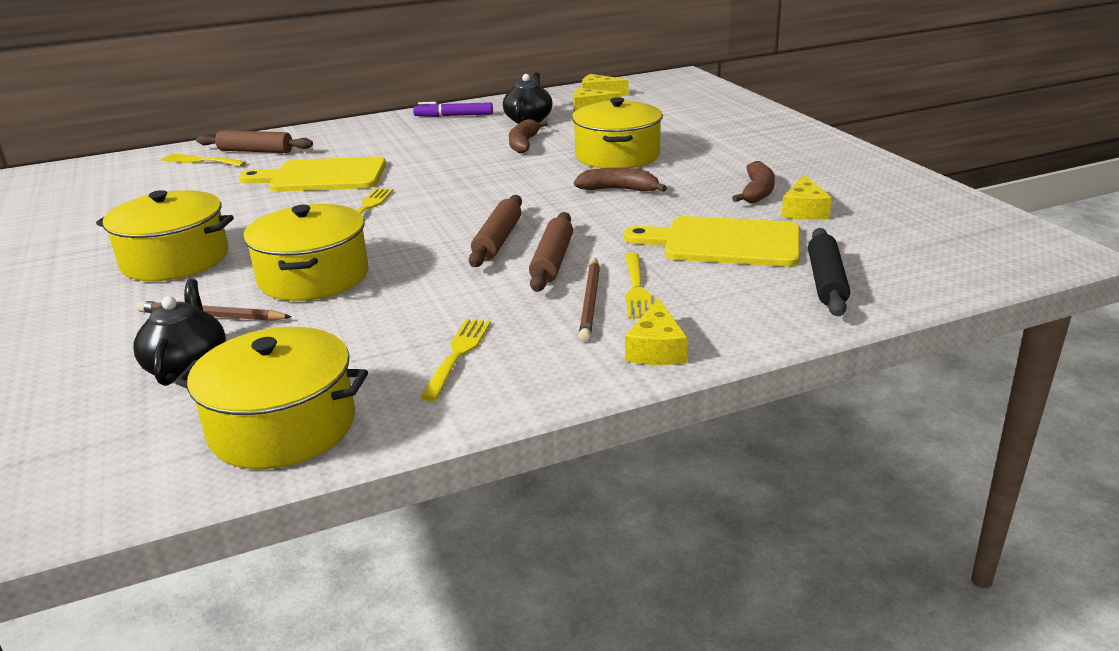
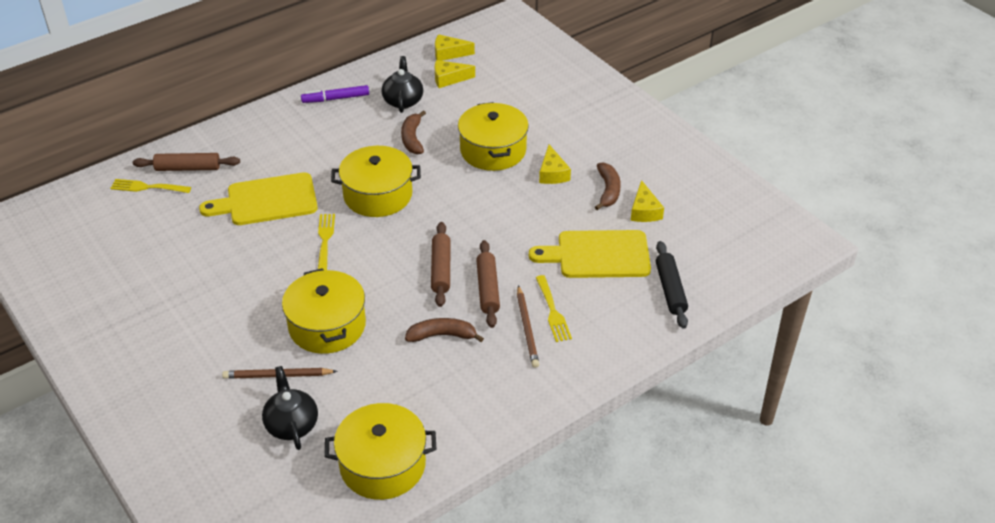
camera: 15 degrees left, 15 degrees up
yellow pot [96,190,234,281] -> yellow pot moved to [331,146,421,217]
yellow fork [420,319,491,401] -> none
brown banana [574,168,667,192] -> brown banana moved to [405,318,484,342]
yellow cheese [625,298,688,365] -> yellow cheese moved to [539,145,571,184]

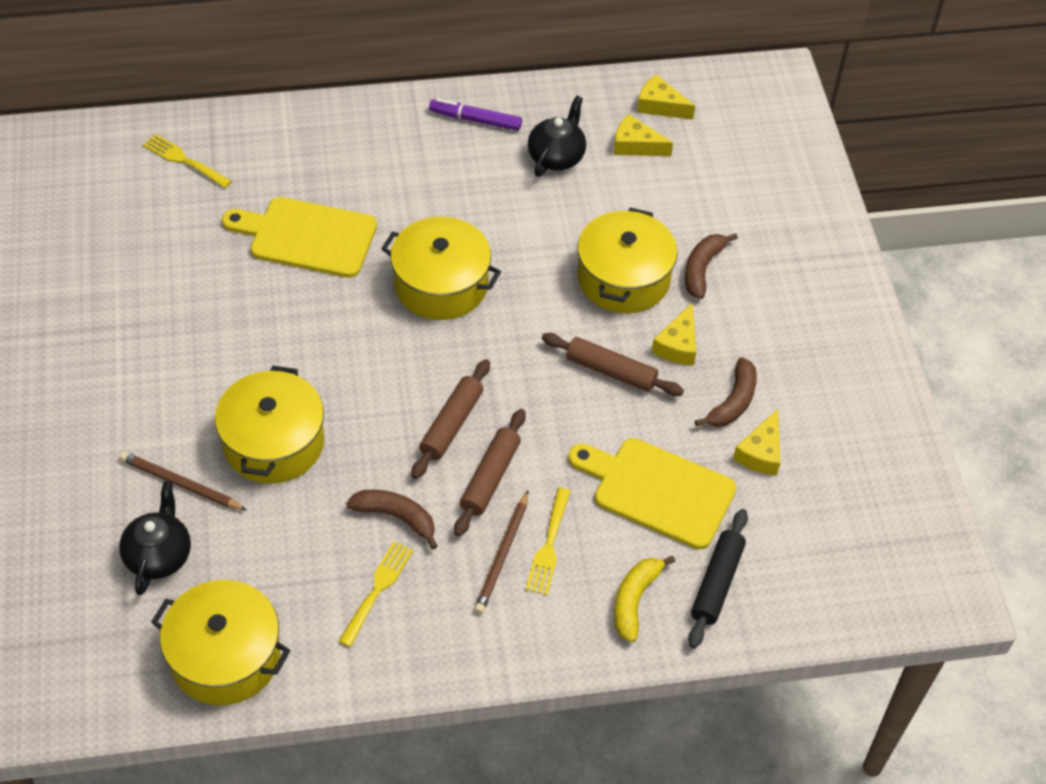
camera: 25 degrees right, 10 degrees up
brown rolling pin [133,153,240,171] -> brown rolling pin moved to [542,333,684,396]
yellow fork [318,214,335,270] -> yellow fork moved to [338,541,413,647]
brown banana [401,110,426,154] -> brown banana moved to [685,233,738,299]
none -> yellow banana [614,556,675,642]

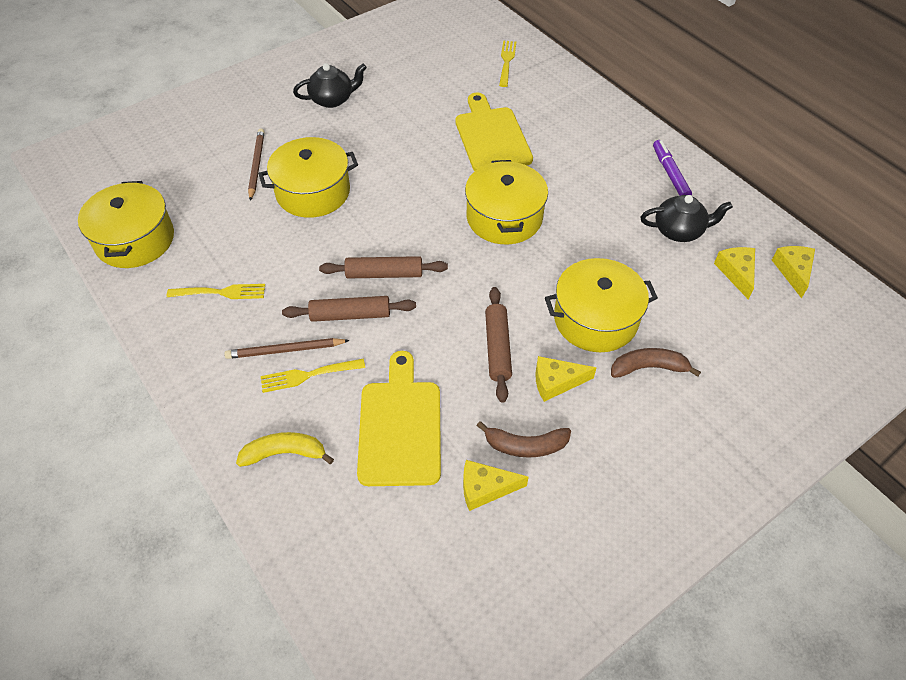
camera: 65 degrees right, 0 degrees up
black teapot [119,481,191,595] -> black teapot moved to [293,63,367,108]
brown banana [346,490,438,550] -> none
black rolling pin [688,509,748,648] -> none

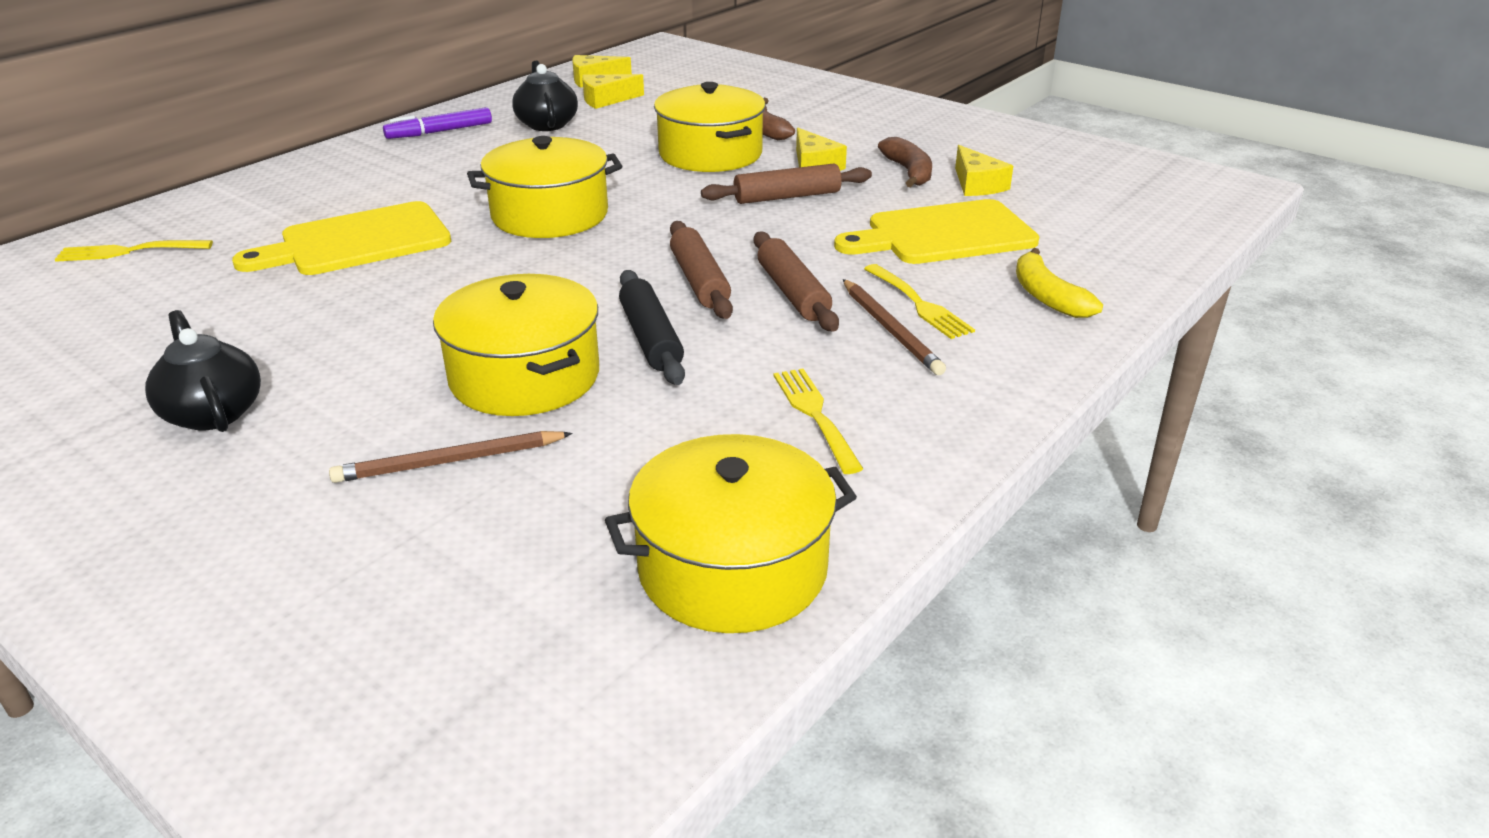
camera: 105 degrees left, 20 degrees down
none -> black rolling pin [619,270,685,385]

